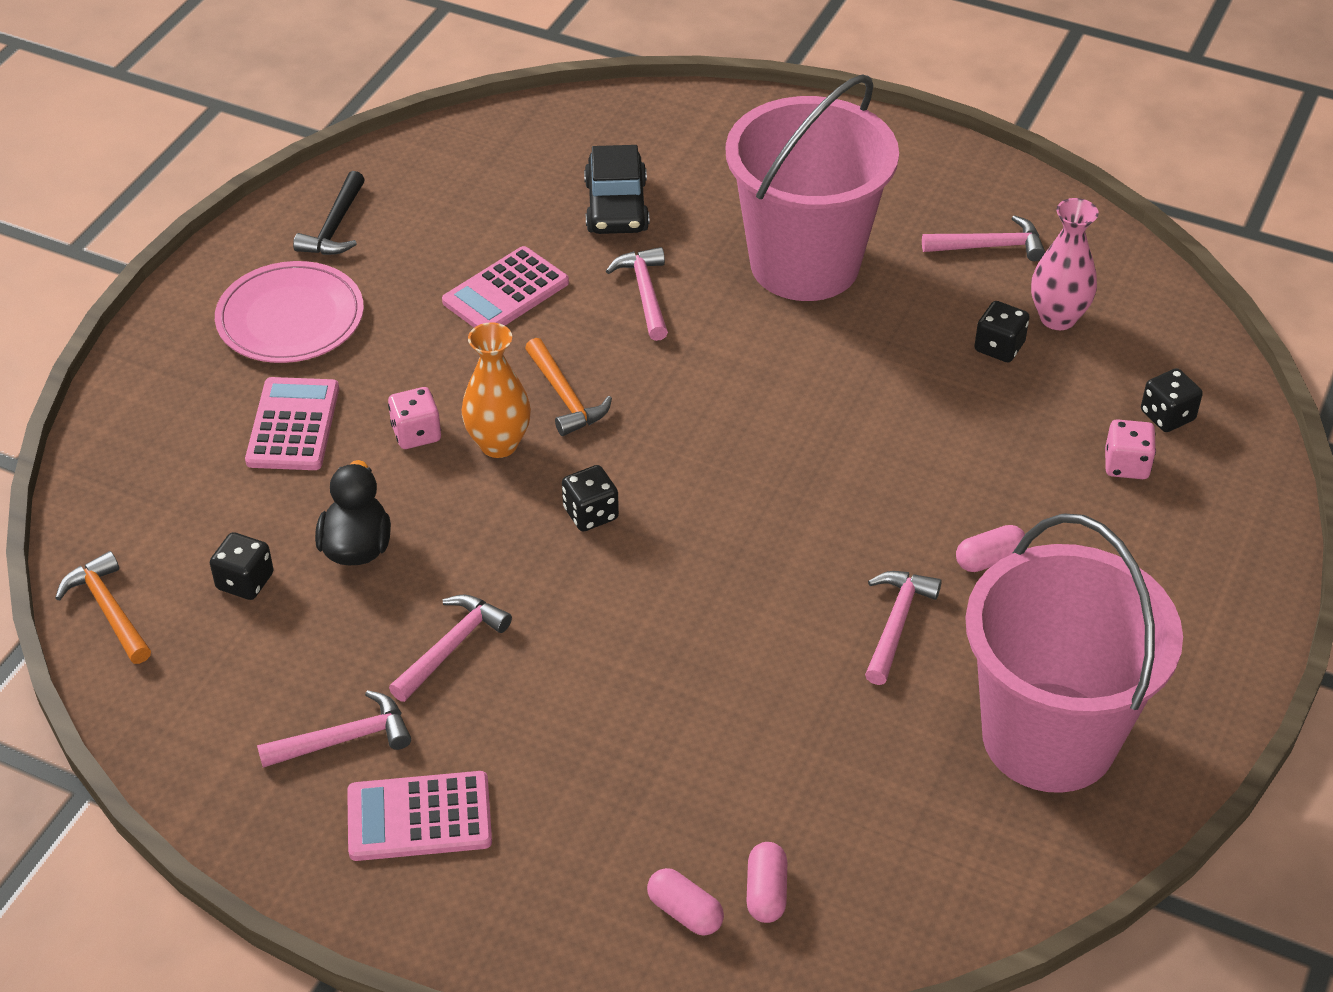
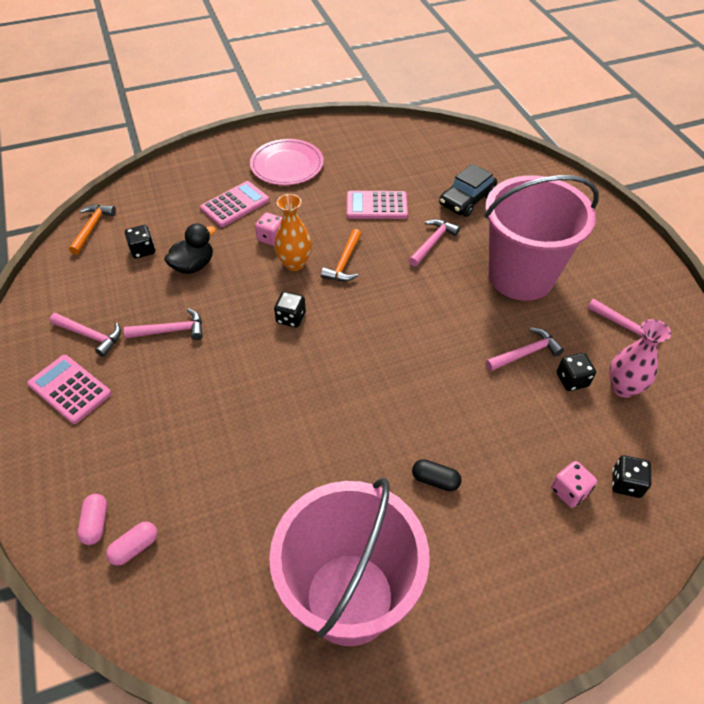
camera: 45 degrees right, 5 degrees up
black hammer [293,171,365,255] -> none
pink hammer [865,571,942,685] -> pink hammer moved to [486,327,564,371]
pink capsule [956,525,1025,572] -> black capsule [412,459,461,491]

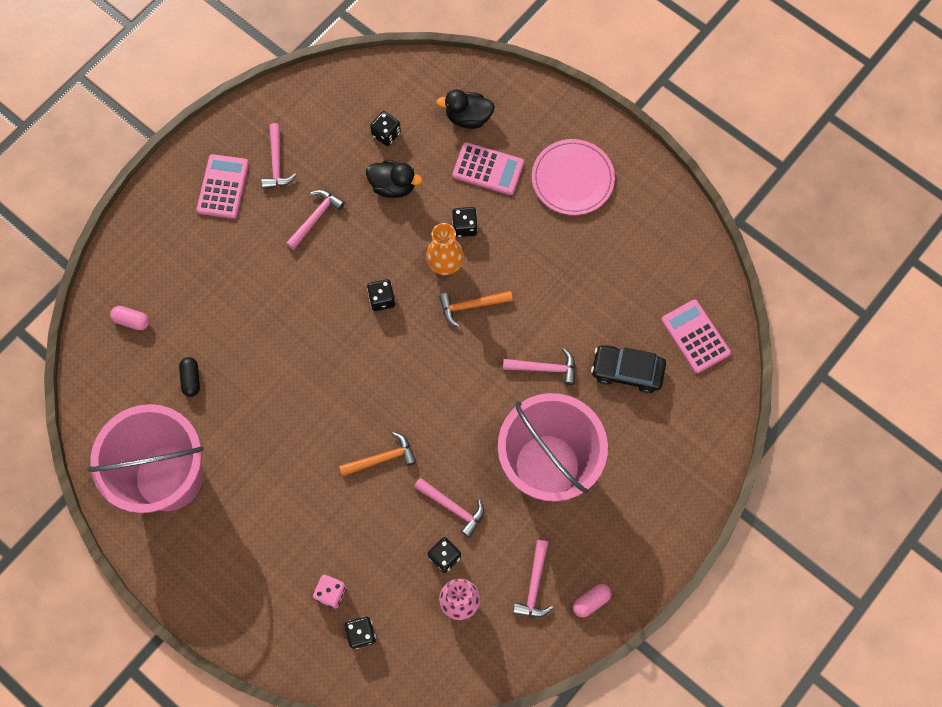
camera: 60 degrees right, 20 degrees up
orange hammer [69,204,116,255] -> orange hammer moved to [339,432,416,477]
pink capsule [78,494,107,545] -> pink capsule moved to [573,584,611,617]
pink hammer [124,308,203,340] -> pink hammer turned 105 degrees counterclockwise [286,190,345,250]
pink dice [255,212,282,246] -> black dice [452,207,478,237]
pink calculator [347,191,408,219] -> pink calculator moved to [661,300,731,373]
black capsule [412,459,461,491] -> black capsule moved to [179,357,200,397]
none -> black duck [436,89,495,129]

